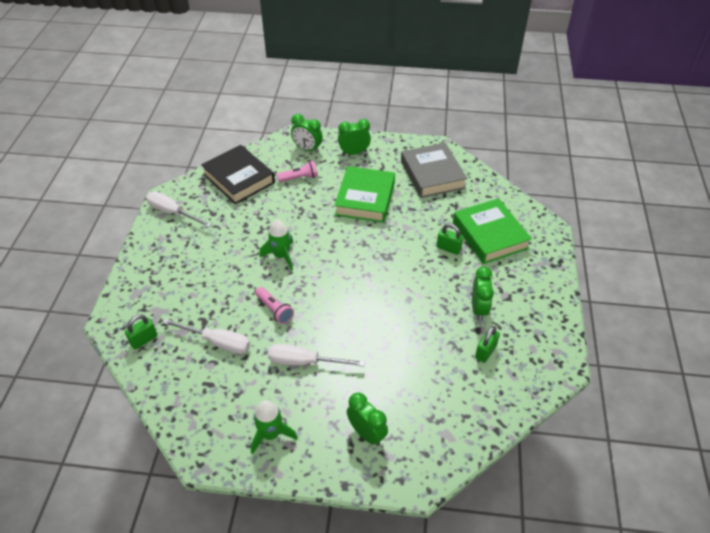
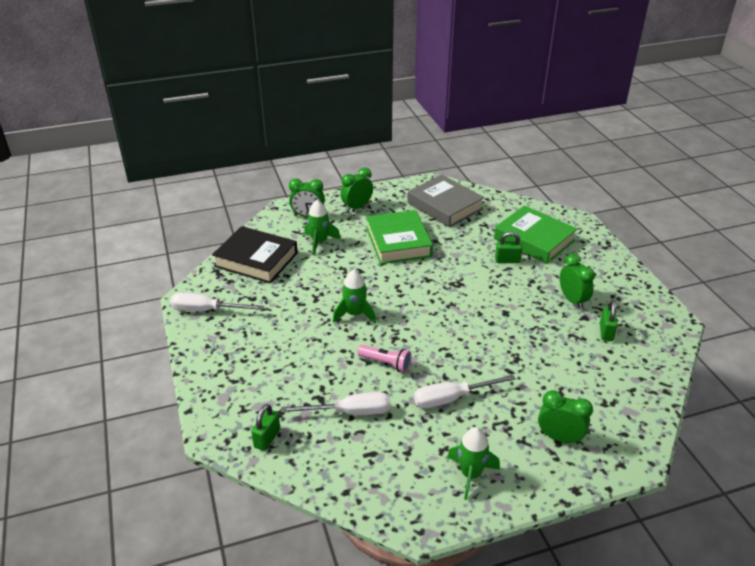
camera: 25 degrees left, 10 degrees down
pink flashlight [277,161,318,182] -> green rocket [304,200,341,255]

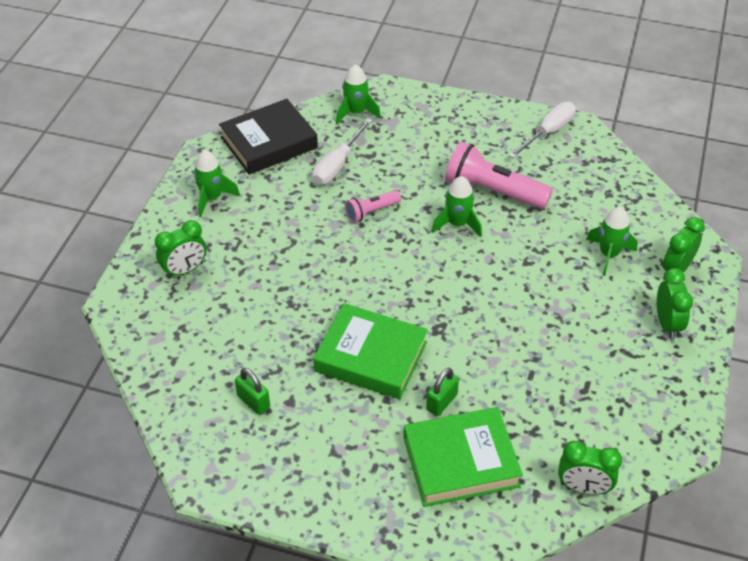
camera: 125 degrees right, 10 degrees up
black book [212,226,298,283] -> black book moved to [219,99,318,175]
green padlock [251,404,280,451] -> green rocket [336,64,381,124]
green book [366,210,433,264] -> green book moved to [313,303,428,399]
grey book [407,175,485,227] -> none
white screwdriver [414,375,516,408] -> none
green clock [560,254,595,309] -> green clock moved to [558,441,622,495]
none -> pink flashlight [445,142,553,209]

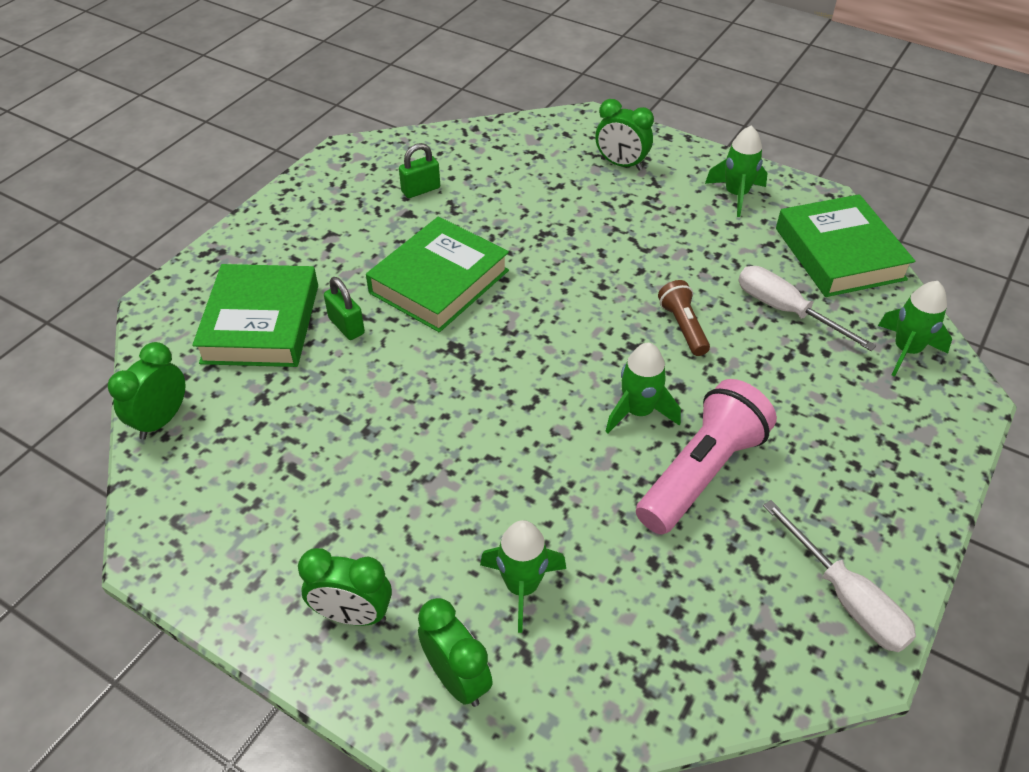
camera: 105 degrees right, 0 degrees up
green clock [155,220,207,279] -> green clock turned 45 degrees counterclockwise [595,99,654,171]
black book [219,99,318,175] -> green book [776,194,915,297]
pink flashlight [345,190,401,223] -> brown flashlight [658,280,710,356]

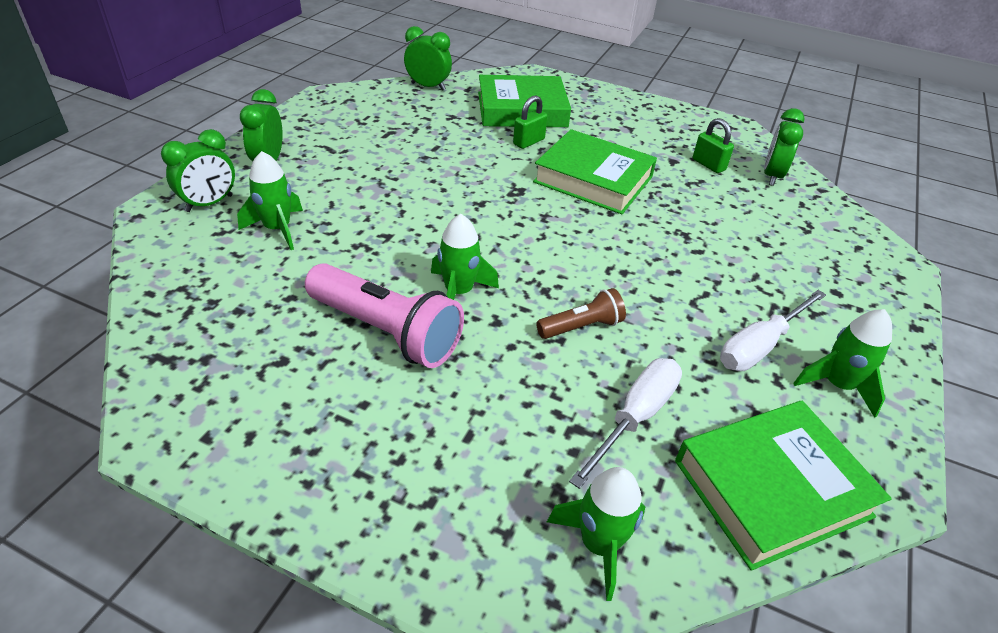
camera: 80 degrees right, 5 degrees down
green clock [595,99,654,171] -> green clock moved to [764,108,804,186]
white screwdriver [763,500,916,652] -> white screwdriver moved to [720,290,826,371]

